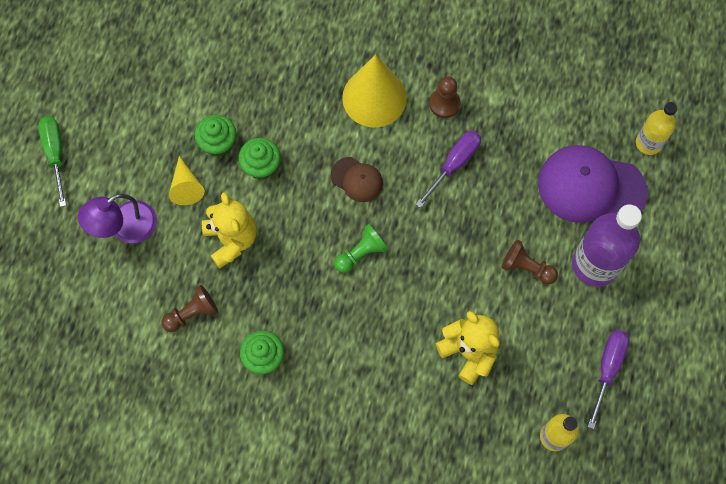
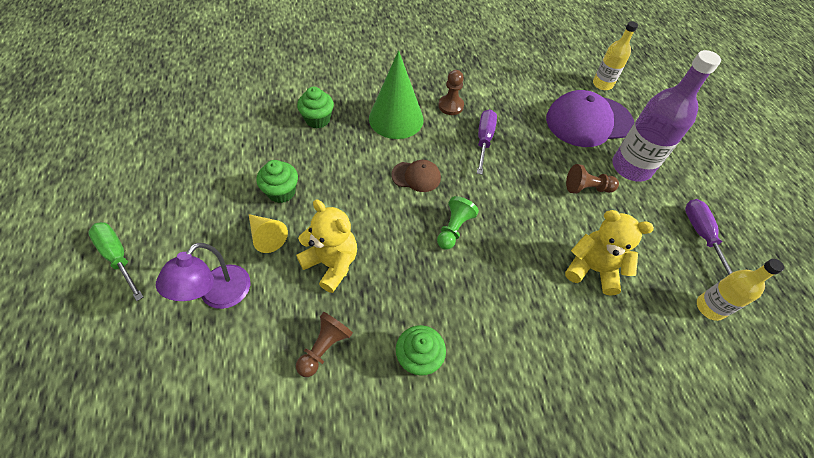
camera: 30 degrees left, 15 degrees down
green cupcake [238,138,281,179] -> green cupcake moved to [297,87,334,128]
yellow cone [342,54,407,128] -> green cone [369,50,424,139]

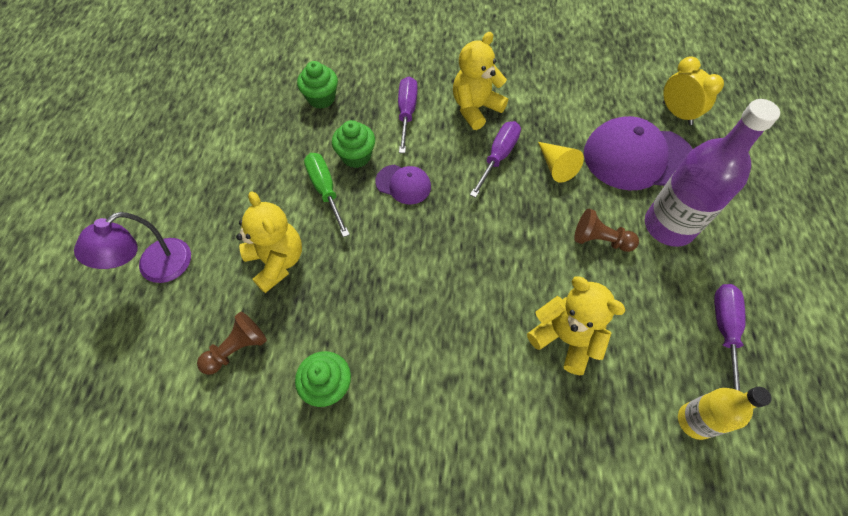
camera: 20 degrees right, 5 degrees up
green screwdriver [88,222,143,301] -> green screwdriver moved to [304,153,350,237]
yellow cone [249,214,288,253] -> yellow cone moved to [538,142,584,183]
green cupcake [256,160,298,203] -> green cupcake moved to [332,120,375,168]
green cone [369,50,424,139] -> purple screwdriver [398,77,418,153]
brown cap [391,160,441,192] -> purple cap [375,165,431,204]
green pawn [437,196,479,249] -> none
brown pawn [438,70,464,115] -> yellow teddy bear [453,32,508,130]
yellow bottle [593,21,638,90] -> yellow clock [663,56,724,125]

